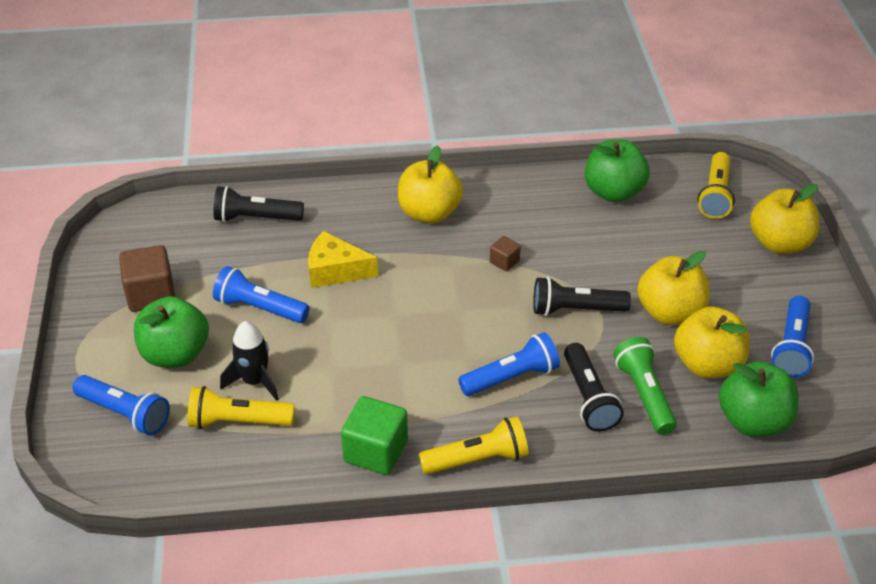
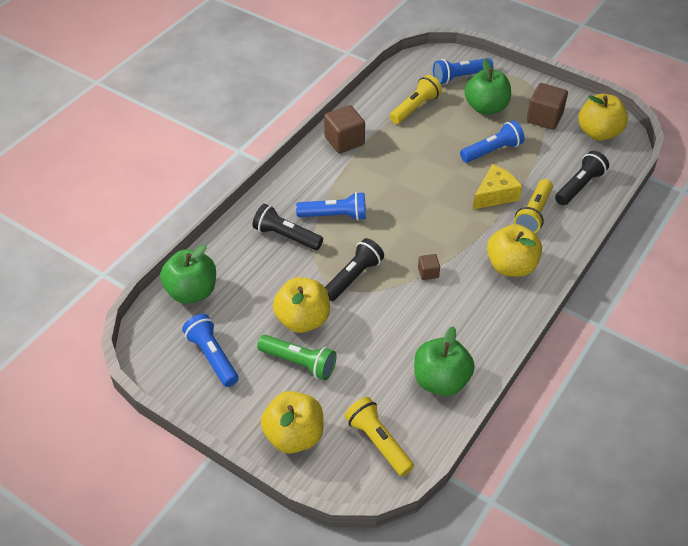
camera: 130 degrees right, 5 degrees up
black rocket [220,321,279,401] -> none
green cube [341,396,408,475] -> brown cube [324,105,365,154]
yellow flashlight [419,416,528,474] -> yellow flashlight moved to [514,179,553,233]
blue flashlight [458,332,560,396] -> blue flashlight turned 105 degrees counterclockwise [296,192,366,221]
green flashlight [613,337,677,435] -> green flashlight moved to [257,335,336,380]
yellow apple [674,306,750,379] -> yellow apple moved to [578,94,628,141]

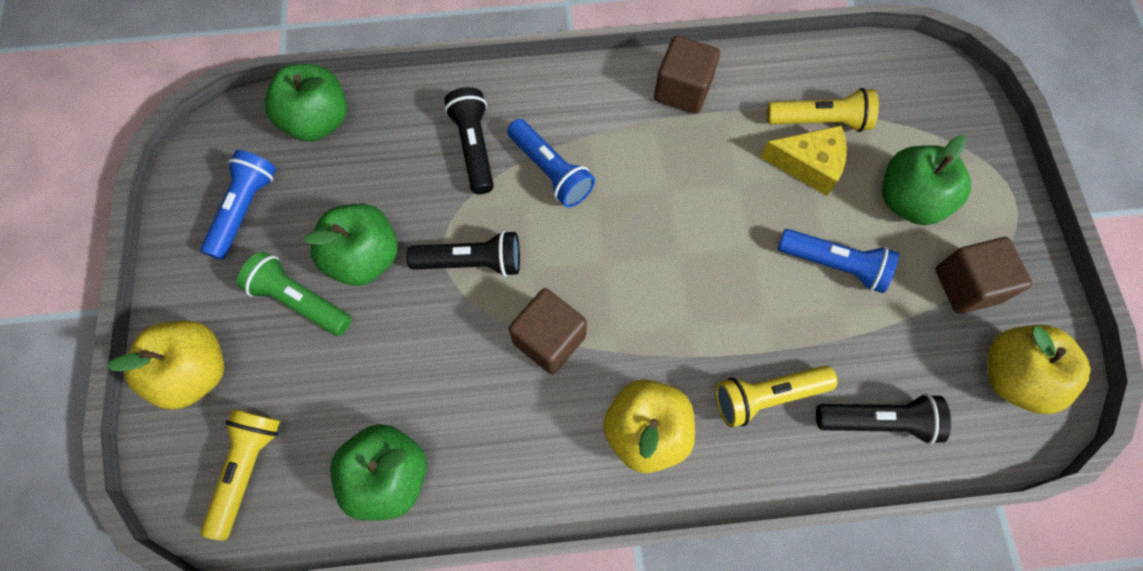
camera: 50 degrees right, 20 degrees up
green flashlight [257,335,336,380] -> green flashlight turned 135 degrees clockwise [237,251,352,336]
yellow apple [273,277,330,333] -> green apple [304,204,398,286]
brown cube [418,254,440,280] -> brown cube [509,288,587,374], size x1.95
blue flashlight [433,58,493,84] -> none
yellow cheese [472,164,522,210] -> yellow cheese moved to [760,126,847,196]

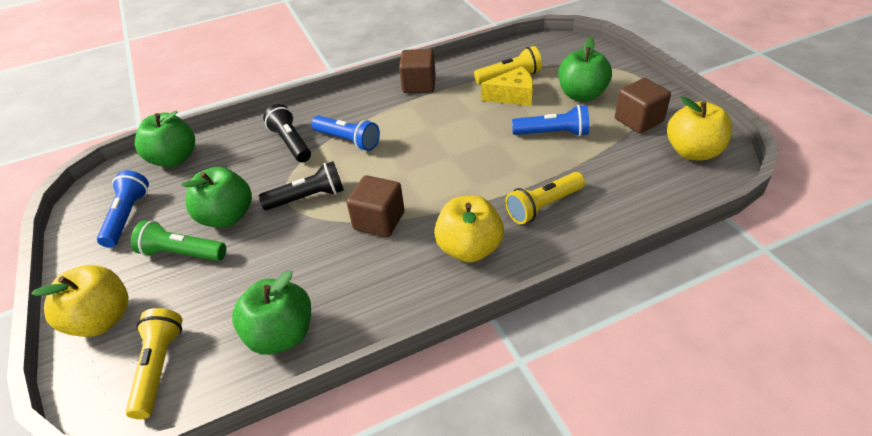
camera: 15 degrees left, 25 degrees down
black flashlight [816,393,951,444] -> none

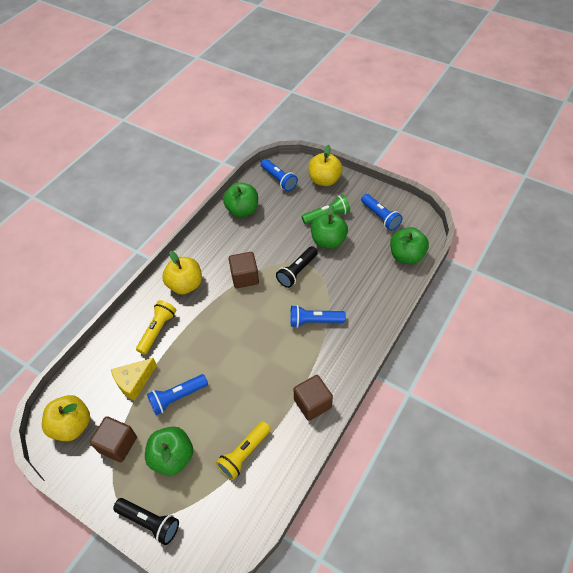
camera: 145 degrees right, 10 degrees up
yellow flashlight [125,308,183,419] -> blue flashlight [261,159,298,191]
black flashlight [263,104,311,162] -> black flashlight moved to [113,498,179,545]
yellow cheese [481,66,533,106] -> yellow cheese moved to [111,358,157,401]

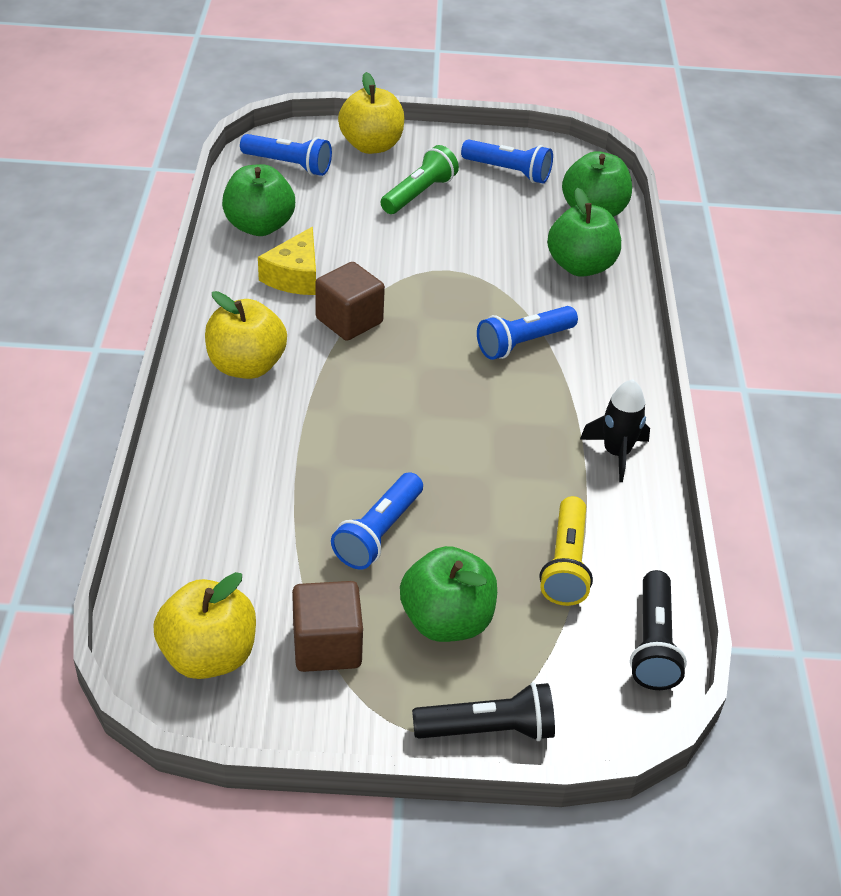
camera: 35 degrees left, 10 degrees down
yellow cheese [111,358,157,401] -> yellow cheese moved to [258,227,316,295]
yellow flashlight [136,300,176,355] -> none
black flashlight [276,246,318,288] -> black flashlight moved to [630,570,687,690]
brown cube [294,375,333,421] -> black rocket [580,379,650,482]
green apple [311,205,348,249] -> green apple moved to [547,188,621,277]

